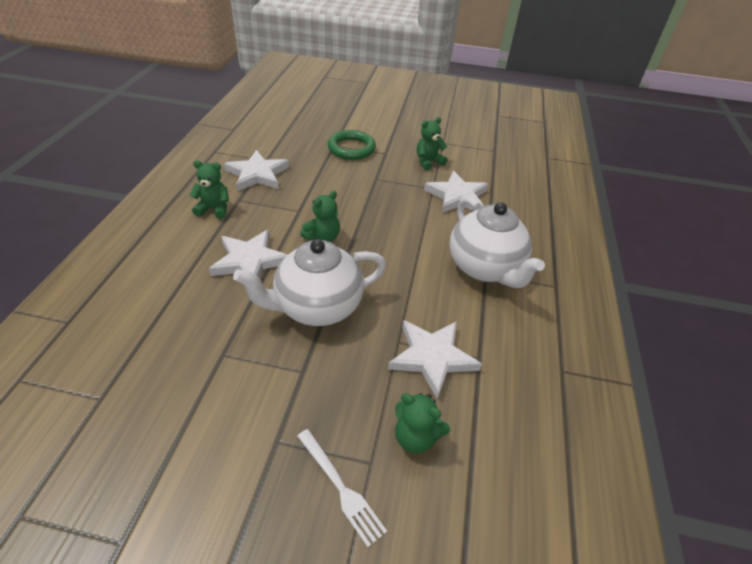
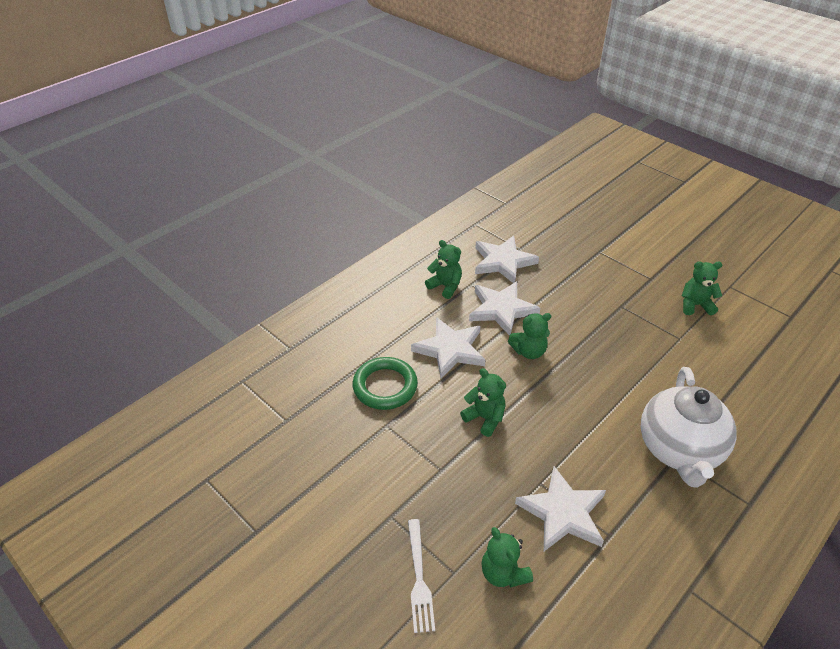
camera: 35 degrees right, 0 degrees up
white teapot [233,239,386,326] -> green teddy bear [460,368,506,437]
green ring [328,130,376,160] -> green ring moved to [353,357,418,410]
white star [424,171,488,213] -> white star moved to [469,281,540,336]

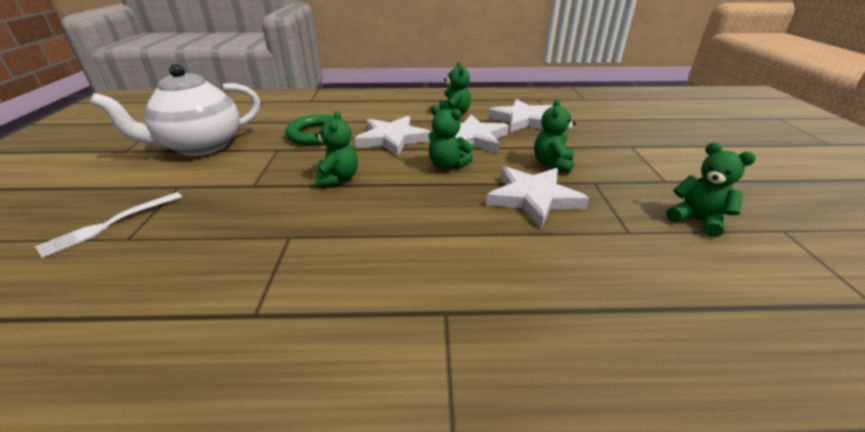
camera: 45 degrees right, 10 degrees down
green teddy bear [481,527,533,588] -> green teddy bear moved to [534,99,576,173]
white star [515,466,606,551] -> white star moved to [486,166,589,228]
white teapot [641,367,737,488] -> white teapot moved to [90,64,260,156]

